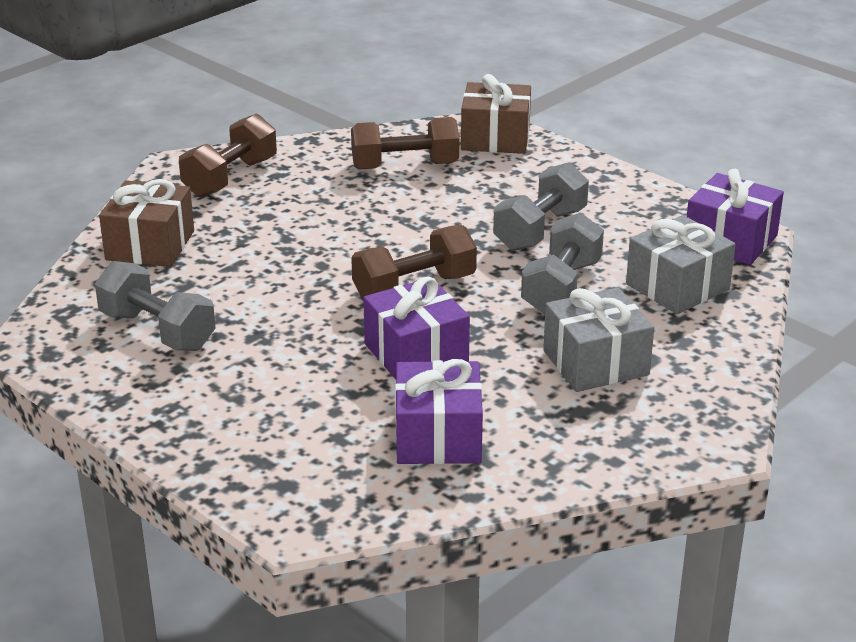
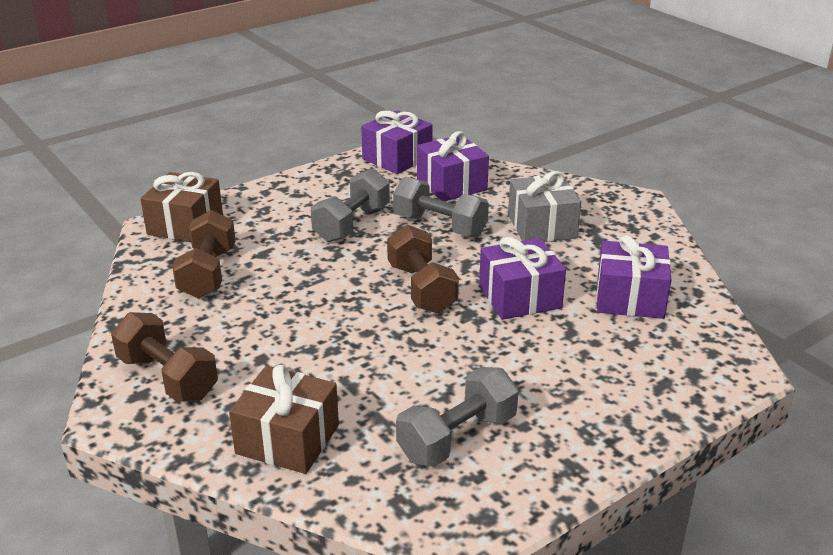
camera: 80 degrees left, 0 degrees up
grey dumbbell [493,162,589,251] -> grey dumbbell turned 75 degrees clockwise [311,168,390,242]
grey gift [626,215,736,314] -> purple gift [417,131,489,201]

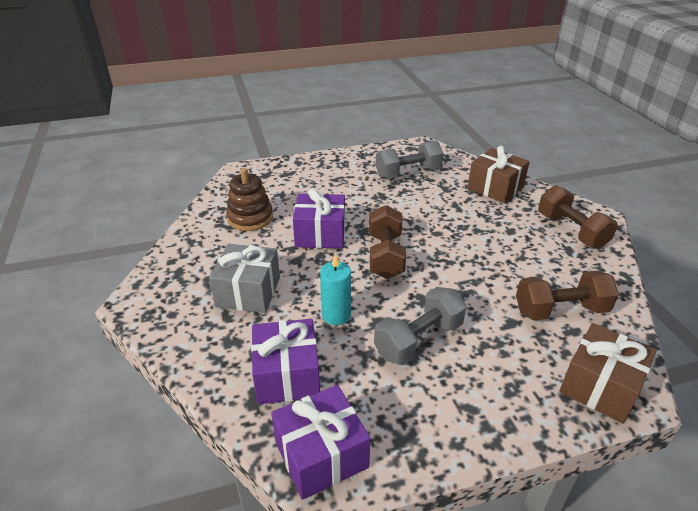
camera: 160 degrees left, 5 degrees up
brown dumbbell [172,210,236,299] -> brown dumbbell turned 60 degrees clockwise [516,271,619,320]
grey dumbbell [393,177,489,237] -> turquoise candle [320,254,351,325]
purple gift [597,235,672,319] -> brown stacking toy [226,168,273,231]

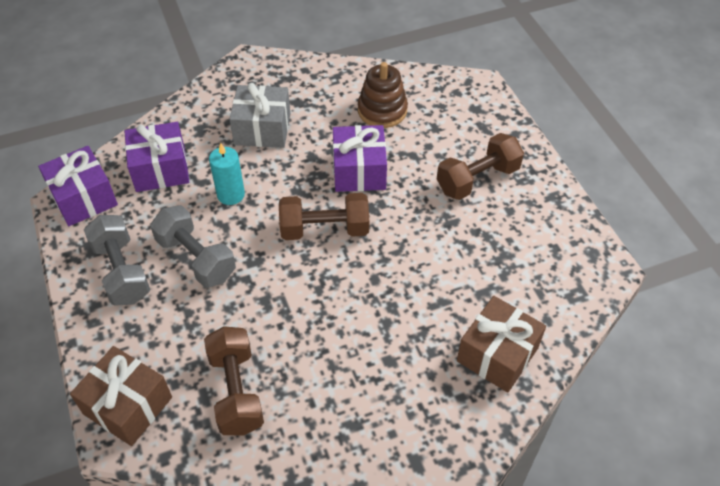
camera: 85 degrees right, 15 degrees up
grey dumbbell [376,141,443,178] -> grey dumbbell moved to [84,215,151,306]
brown dumbbell [538,185,618,249] -> brown dumbbell moved to [437,133,524,200]

